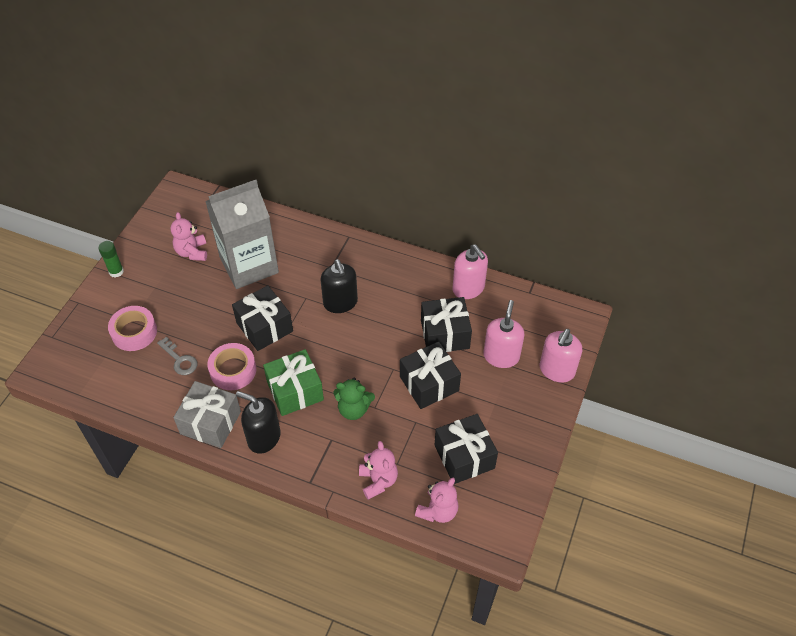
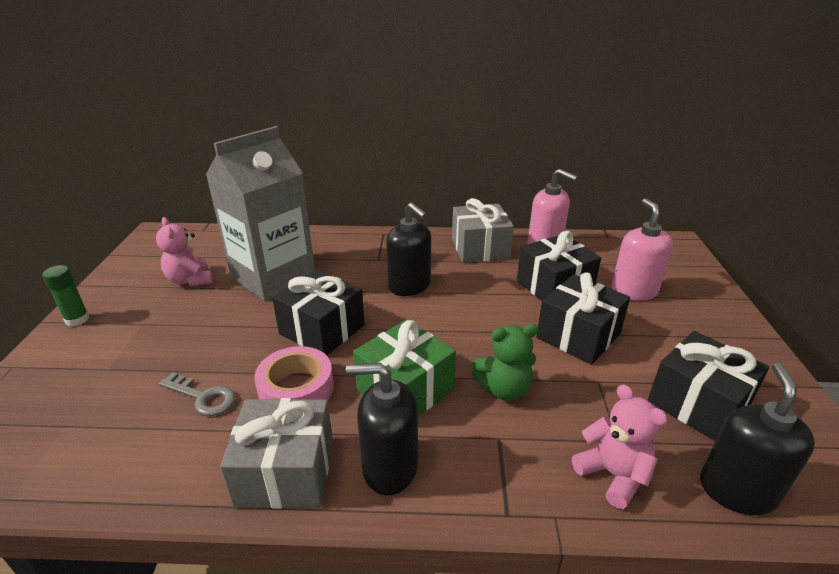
camera: 20 degrees left, 20 degrees down
pink tape [108,306,157,351] -> none
pink teddy bear [415,478,459,523] -> black soap dispenser [700,363,815,515]
pink soap dispenser [540,329,582,382] -> none
none -> grey gift [452,198,514,263]

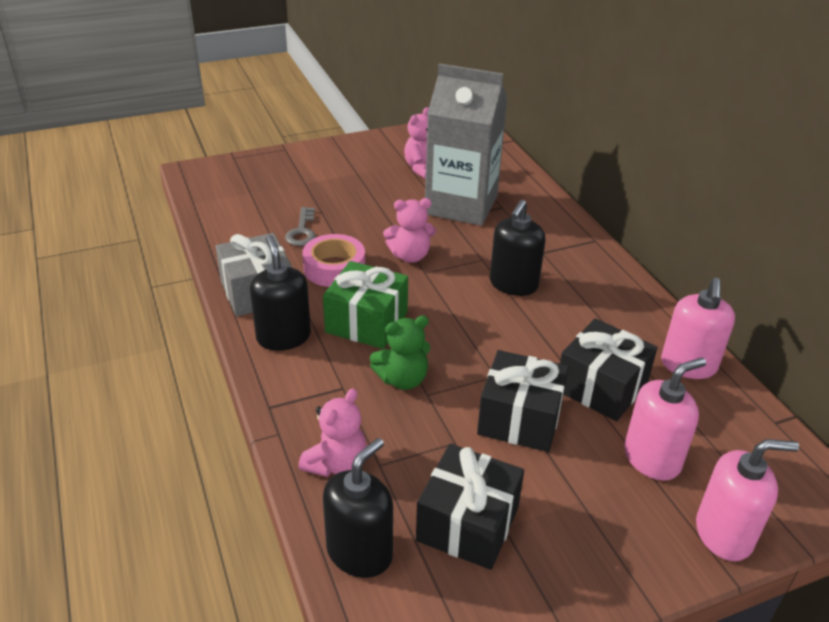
camera: 65 degrees right, 5 degrees up
green glue stick [42,265,90,326] -> none
black gift [272,270,365,356] -> pink teddy bear [383,198,436,263]
grey gift [452,198,514,263] -> none
green teddy bear [472,324,538,401] -> green teddy bear turned 75 degrees counterclockwise [370,315,430,390]
black soap dispenser [700,363,815,515] -> black soap dispenser turned 45 degrees counterclockwise [323,438,393,578]
none -> pink soap dispenser [696,439,799,561]

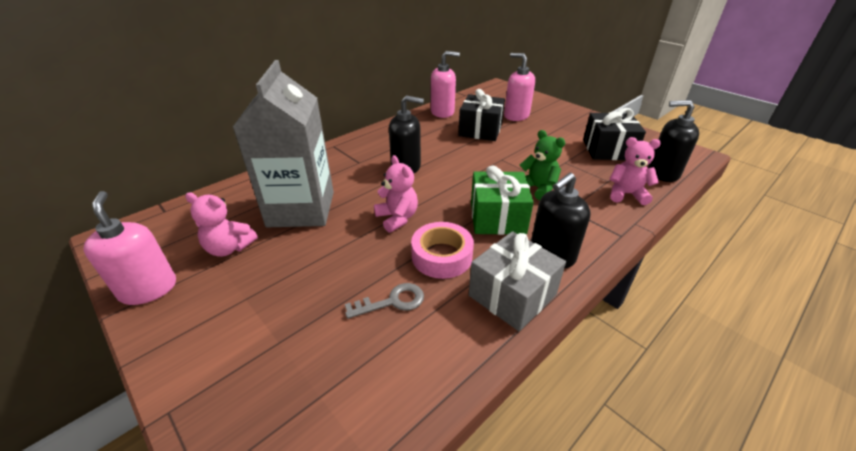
camera: 110 degrees left, 0 degrees up
black gift [477,350,569,452] -> none
pink soap dispenser [696,439,799,561] -> pink soap dispenser moved to [83,191,176,305]

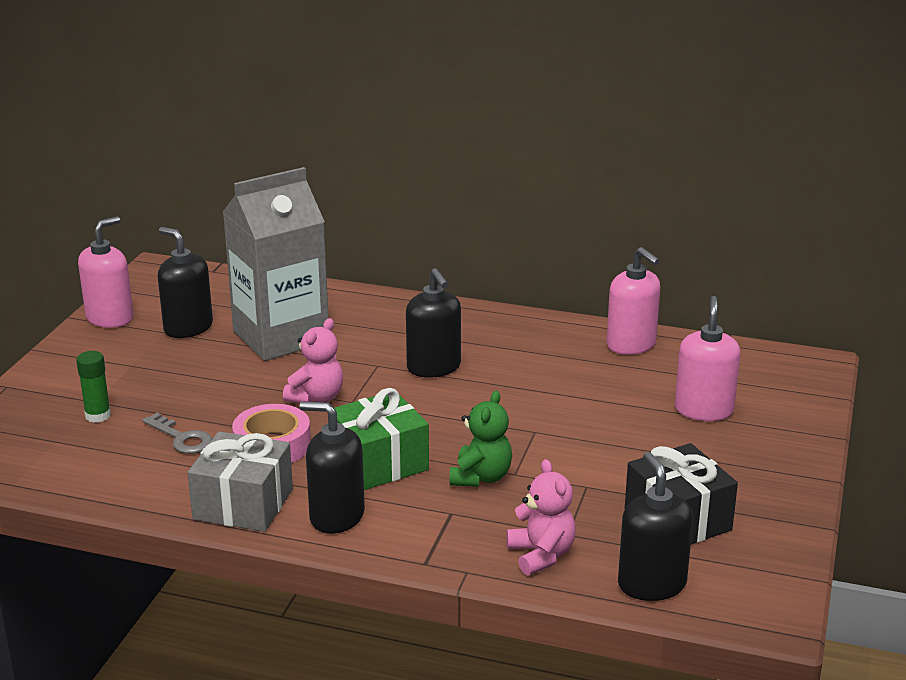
camera: 60 degrees right, 10 degrees down
pink teddy bear [185,193,258,257] -> black soap dispenser [158,227,213,338]
black gift [458,89,505,141] -> none
none -> green glue stick [76,351,111,423]

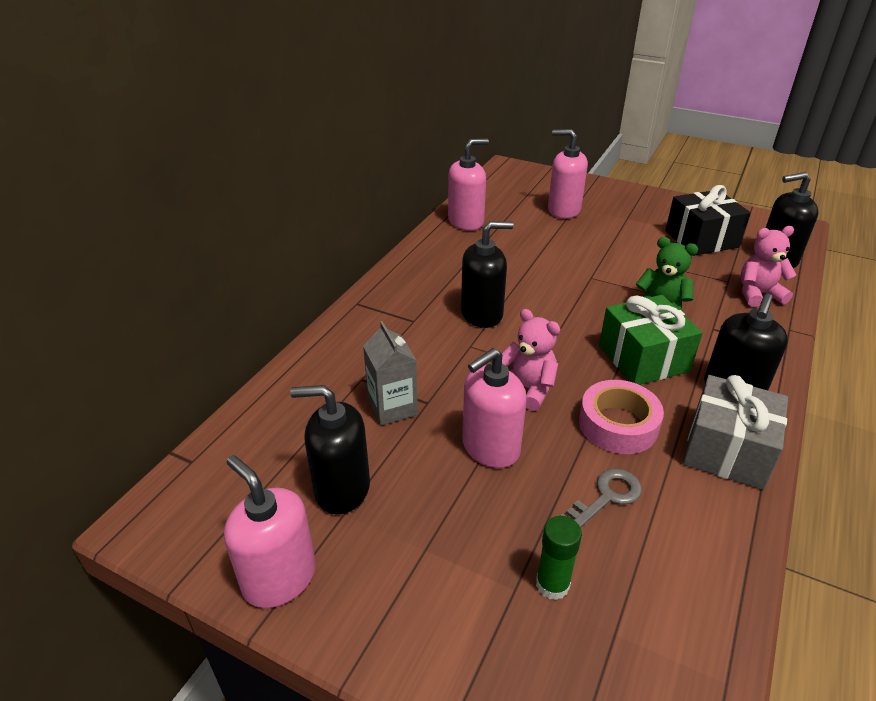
camera: 80 degrees left, 10 degrees up
black soap dispenser [158,227,213,338] -> black soap dispenser turned 45 degrees clockwise [290,385,370,514]
grey carton [223,167,329,361] -> grey carton [363,321,418,426], size x0.48
none -> pink soap dispenser [462,348,527,468]

